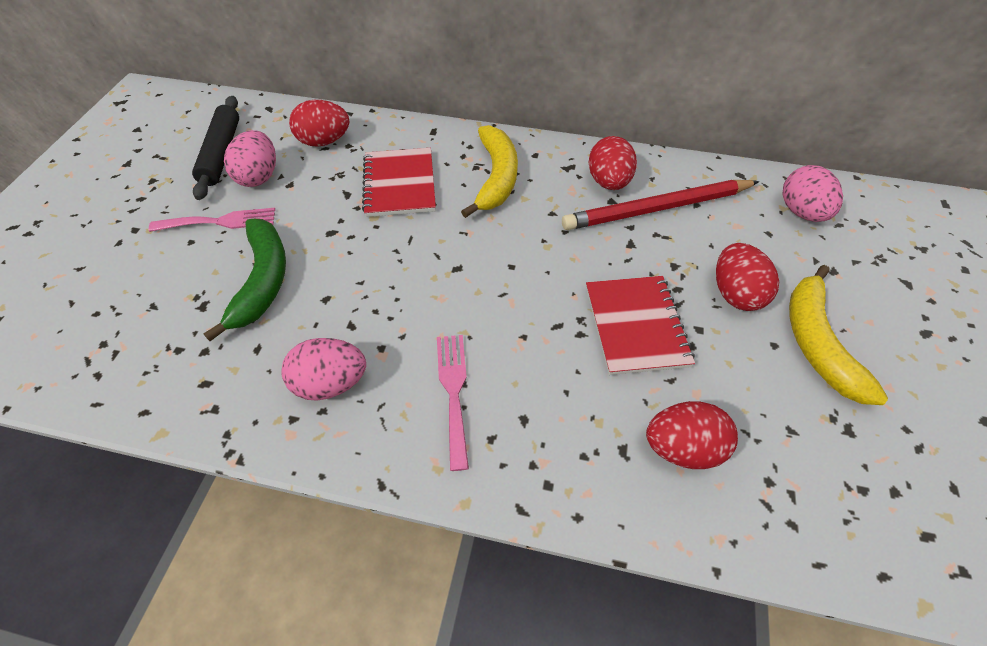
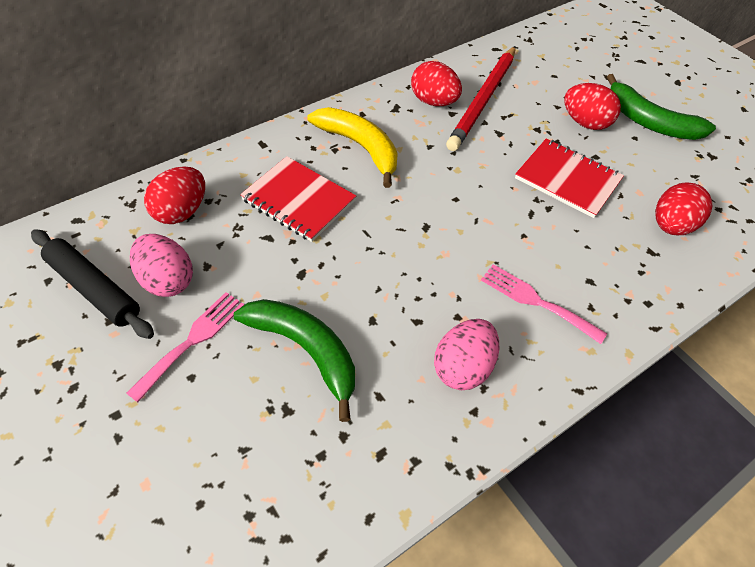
camera: 50 degrees left, 0 degrees up
pink egg [783,165,843,222] -> none
yellow banana [789,265,888,405] -> green banana [607,74,716,140]

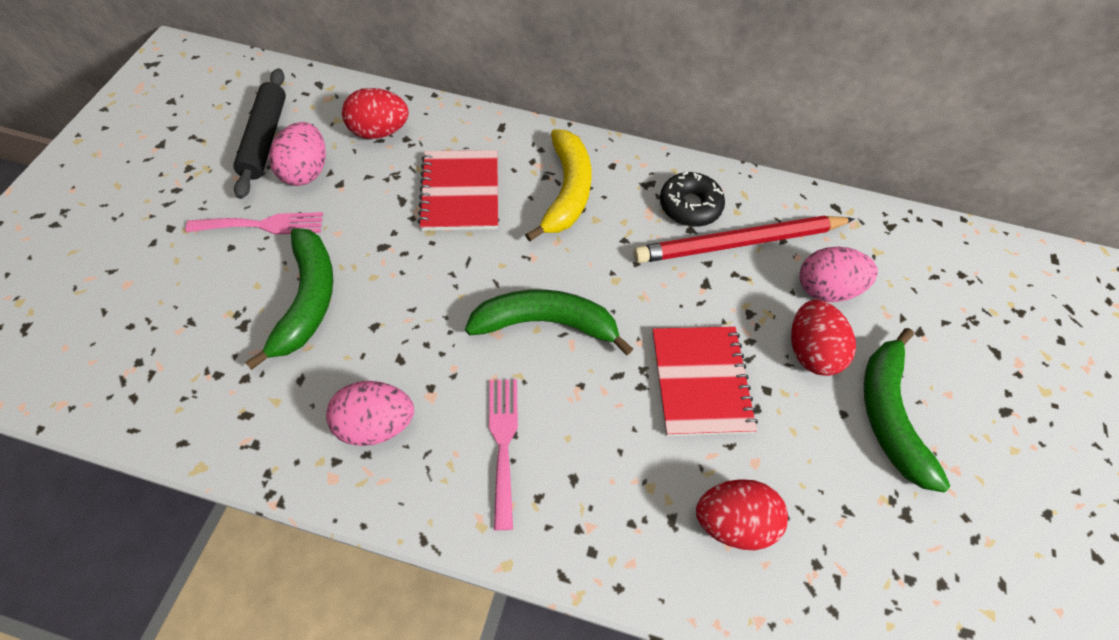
camera: 50 degrees right, 5 degrees up
red egg [411,61,462,106] -> black donut [660,172,725,227]
none -> green banana [465,289,633,355]
none -> pink egg [799,247,878,302]

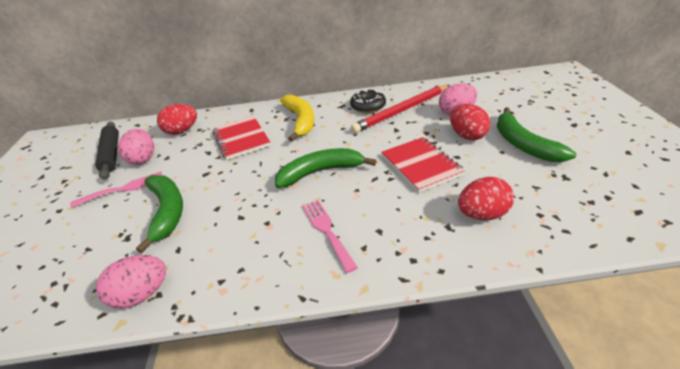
camera: 15 degrees left, 20 degrees down
pink egg [326,381,414,446] -> pink egg moved to [96,255,166,308]

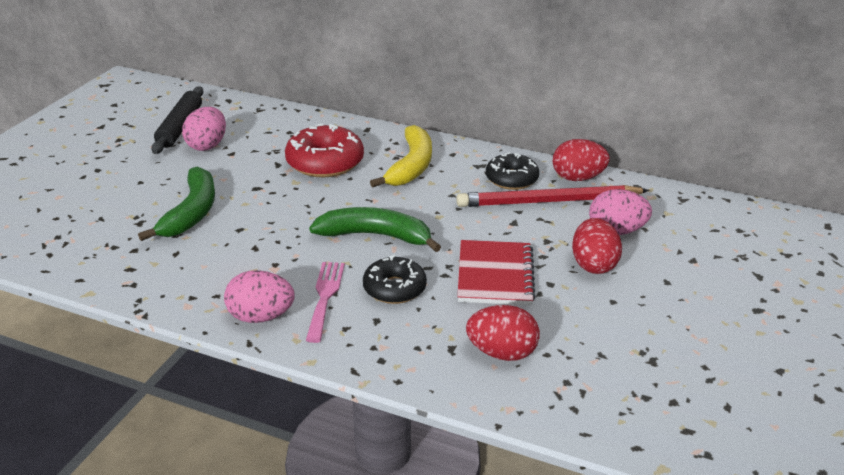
camera: 25 degrees right, 5 degrees down
pink fork [70,171,162,208] -> none
pink egg [96,255,166,308] -> pink egg moved to [224,270,295,323]
red egg [157,104,197,135] -> red egg moved to [553,139,610,181]
red notebook [212,116,271,160] -> red donut [285,124,364,177]
green banana [497,107,576,162] -> none
none -> black donut [363,255,427,304]

